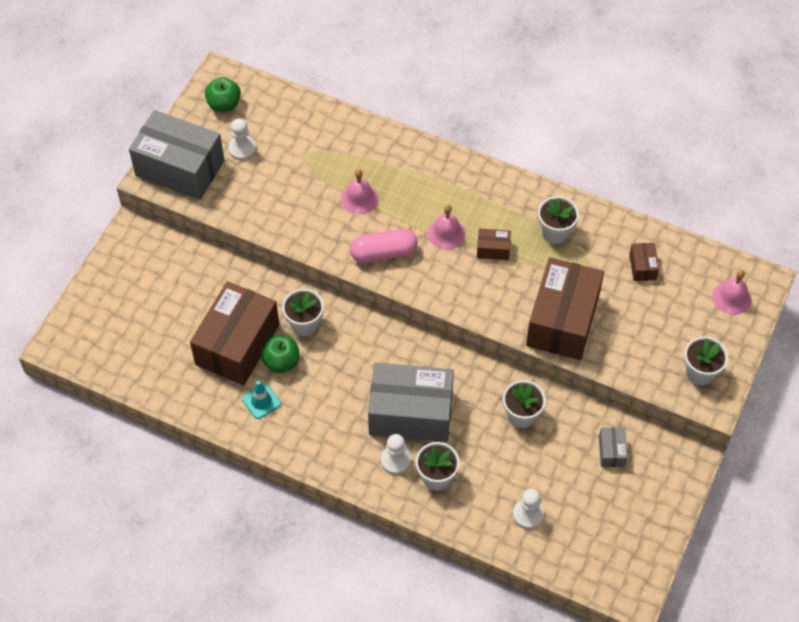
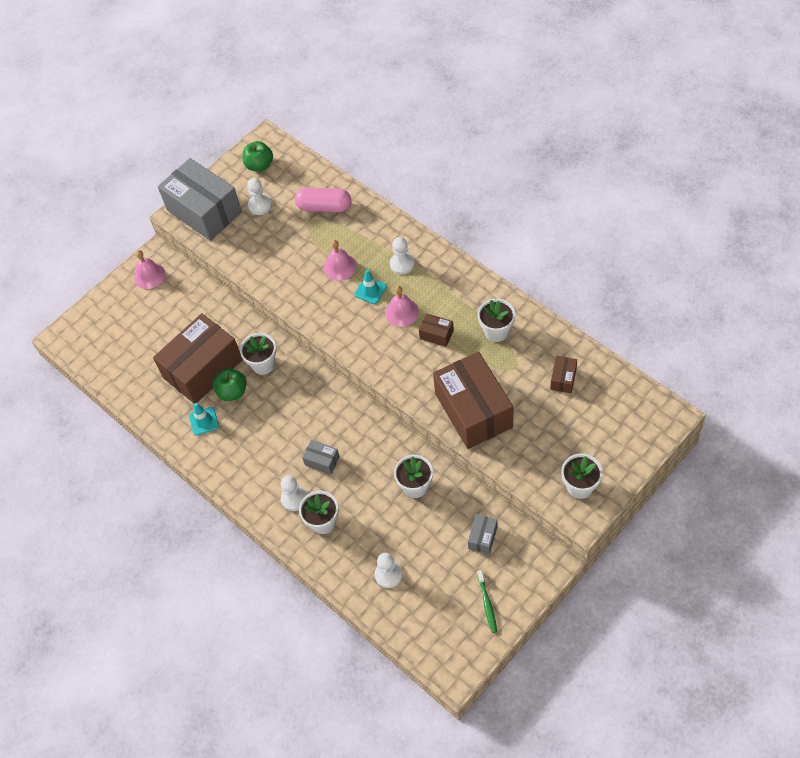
camera: 25 degrees right, 0 degrees up
pink capsule [350,229,418,263] -> pink capsule moved to [295,188,351,212]
grey box [368,362,454,442] -> grey box [302,440,340,474], size x0.42
brown box [526,257,604,360] -> brown box turned 60 degrees counterclockwise [433,352,513,449]
pink bell [713,270,752,315] -> pink bell moved to [134,250,165,289]
none -> turquoise traffic cone [354,269,387,304]
none -> white pawn [390,237,415,275]
none -> green toothbrush [477,570,497,633]

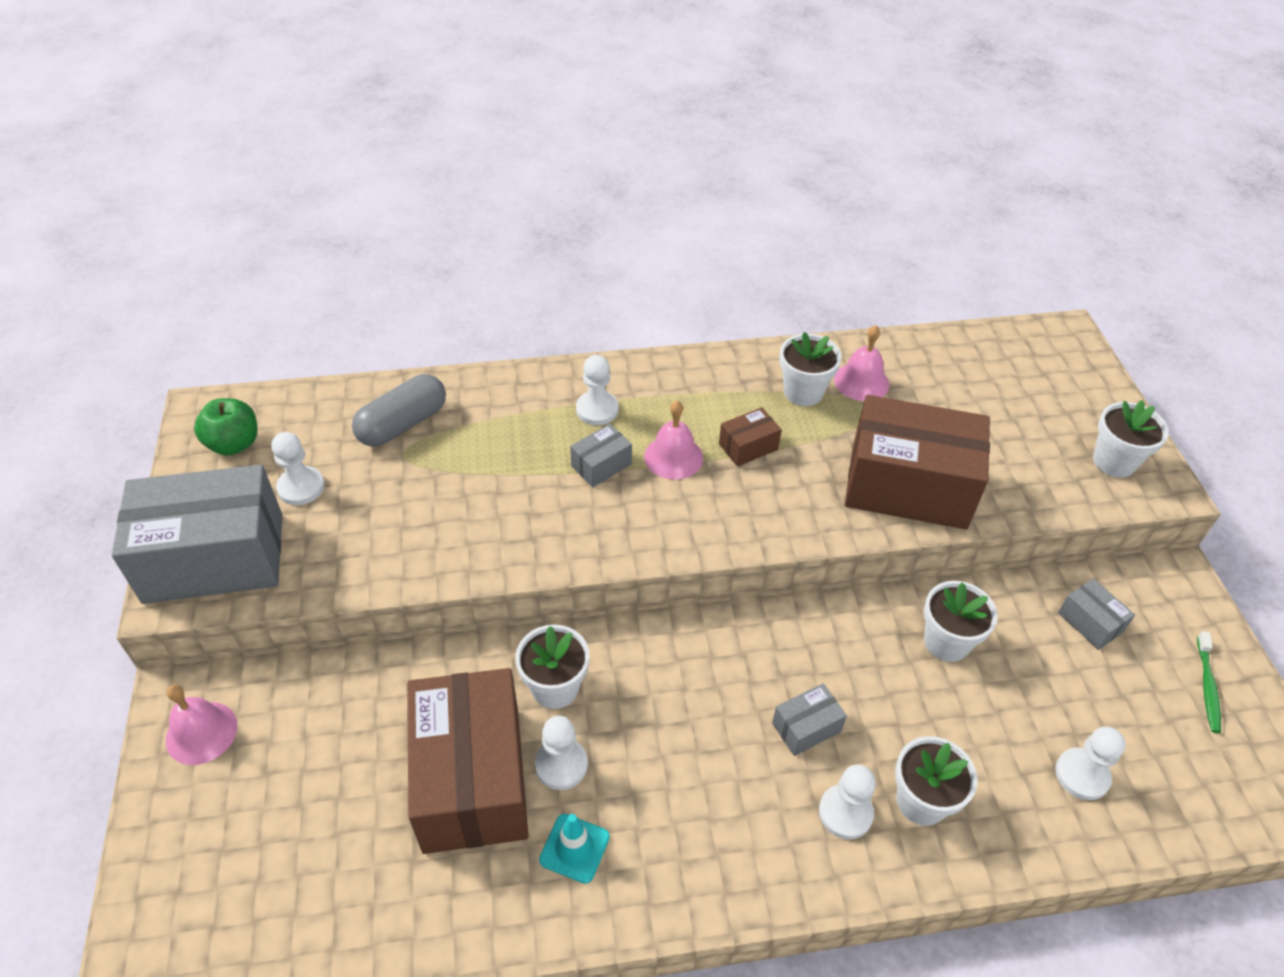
camera: 60 degrees left, 10 degrees down
green apple [213,368,246,401] -> white pawn [535,716,588,790]
pink capsule [295,188,351,212] -> grey capsule [352,374,446,447]
pink bell [324,240,356,281] -> pink bell moved to [834,325,889,401]
turquoise traffic cone [354,269,387,304] -> grey box [570,424,632,487]
green toothbrush [477,570,497,633] -> green toothbrush turned 75 degrees clockwise [1197,631,1221,733]
brown box [550,356,577,393] -> none

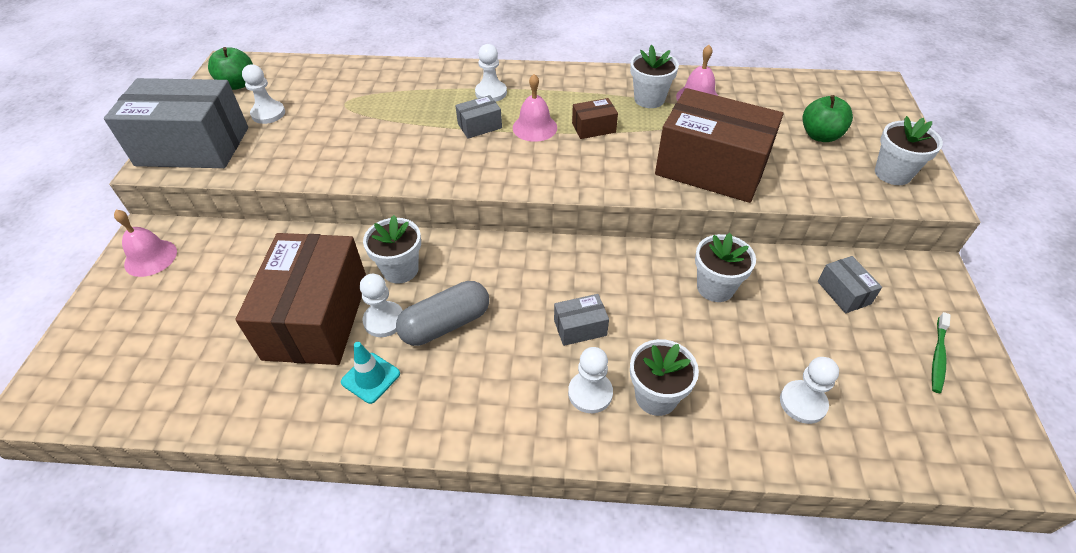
camera: 15 degrees right, 0 degrees up
grey capsule [352,374,446,447] -> grey capsule moved to [396,281,489,346]
none -> green apple [802,95,853,142]

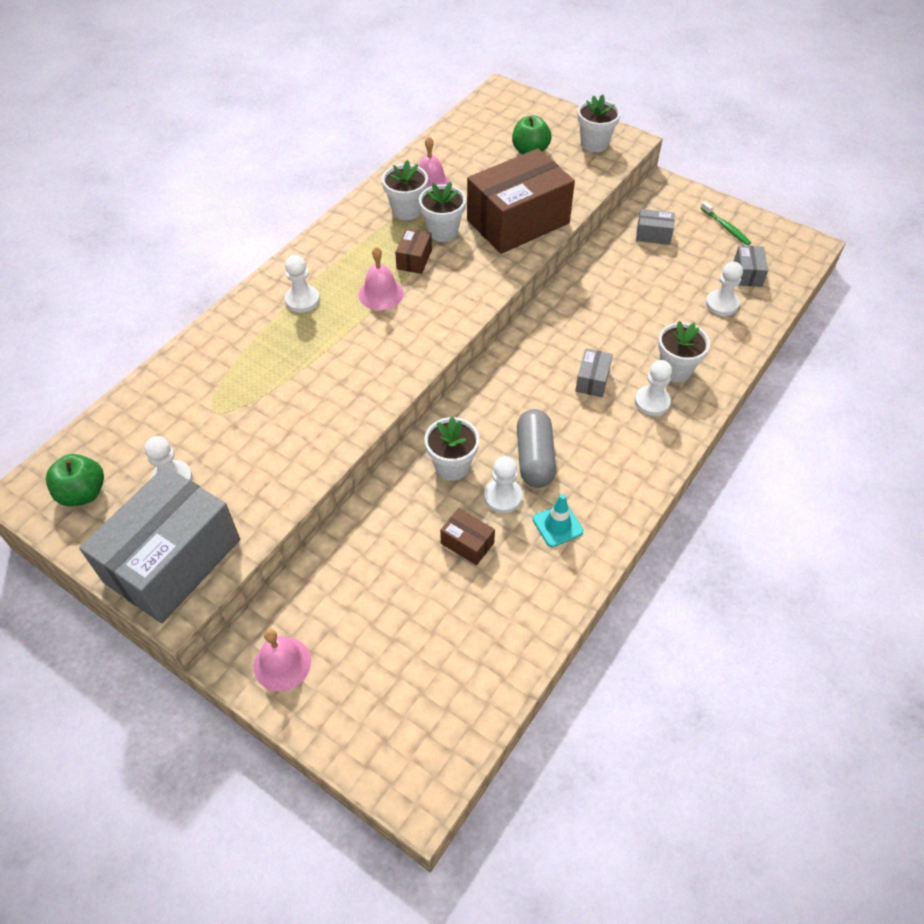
camera: 60 degrees left, 5 degrees up
brown box [235,233,366,365] -> brown box [440,508,495,565], size x0.42
grey box [455,95,502,139] -> grey box moved to [733,245,768,287]
white flower pot [695,233,756,302] -> white flower pot moved to [419,182,466,242]

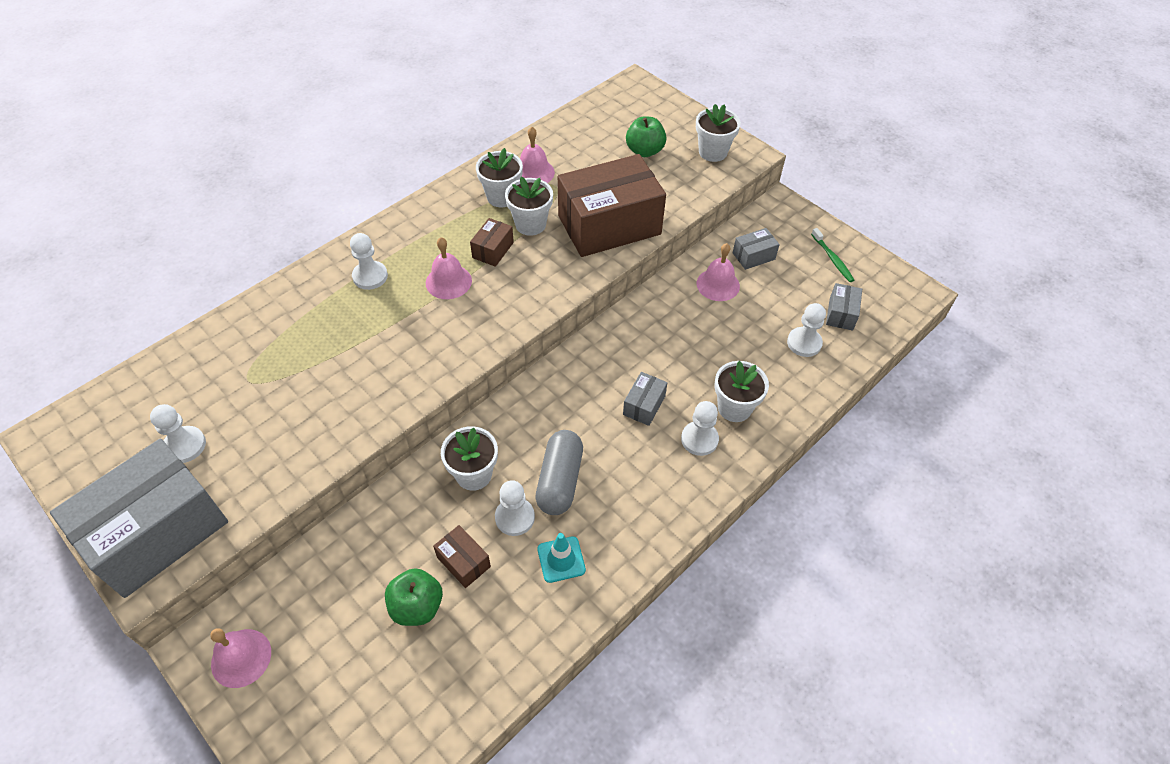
camera: 10 degrees right, 0 degrees up
green apple [46,454,104,506] -> green apple moved to [385,568,443,626]
grey box [636,209,675,245] -> grey box turned 45 degrees counterclockwise [733,228,780,270]
none -> pink bell [697,243,740,301]

